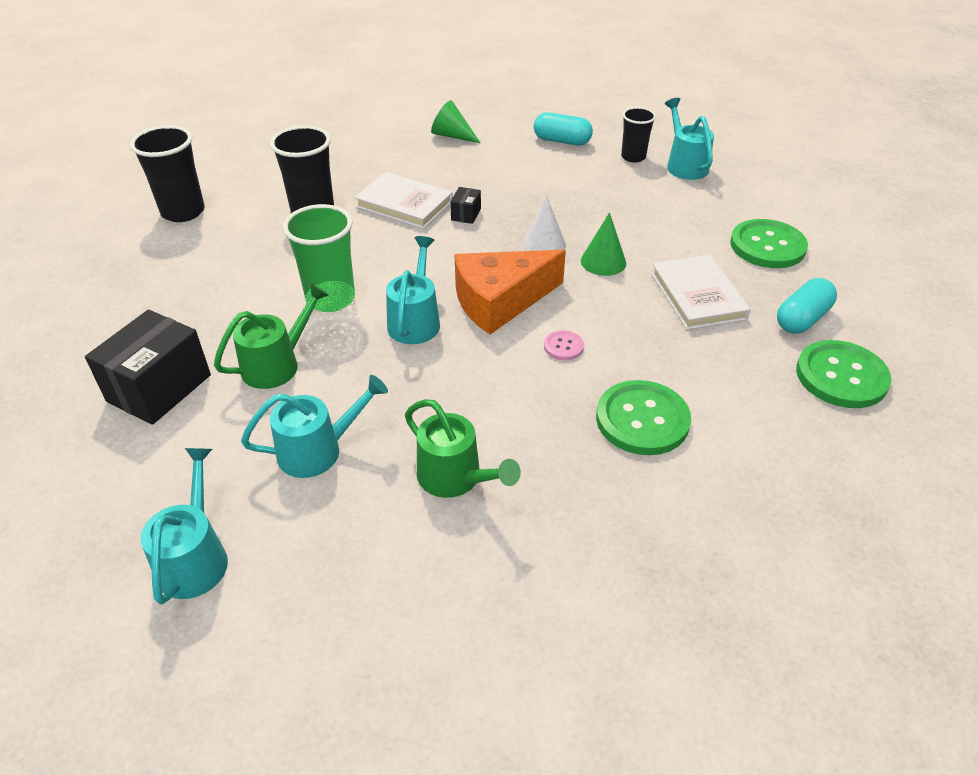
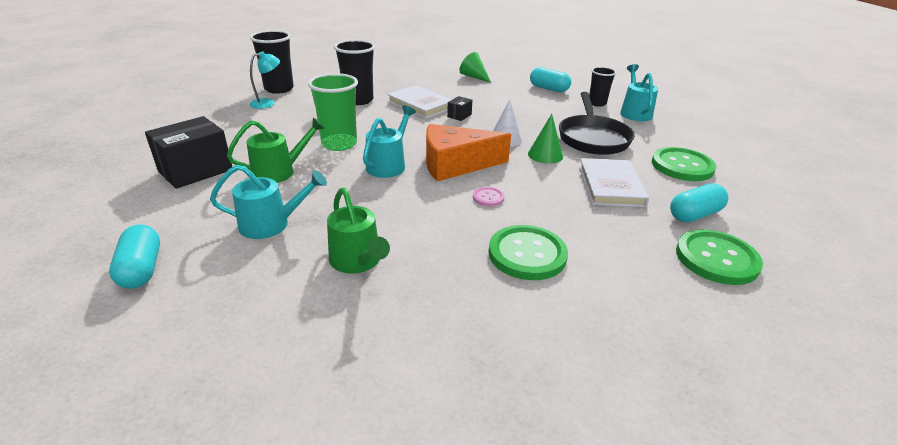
camera: 15 degrees right, 10 degrees down
turquoise watering can [141,448,228,605] -> turquoise capsule [109,225,160,289]
none -> turquoise lamp [249,51,280,109]
none -> black pan [559,92,635,155]

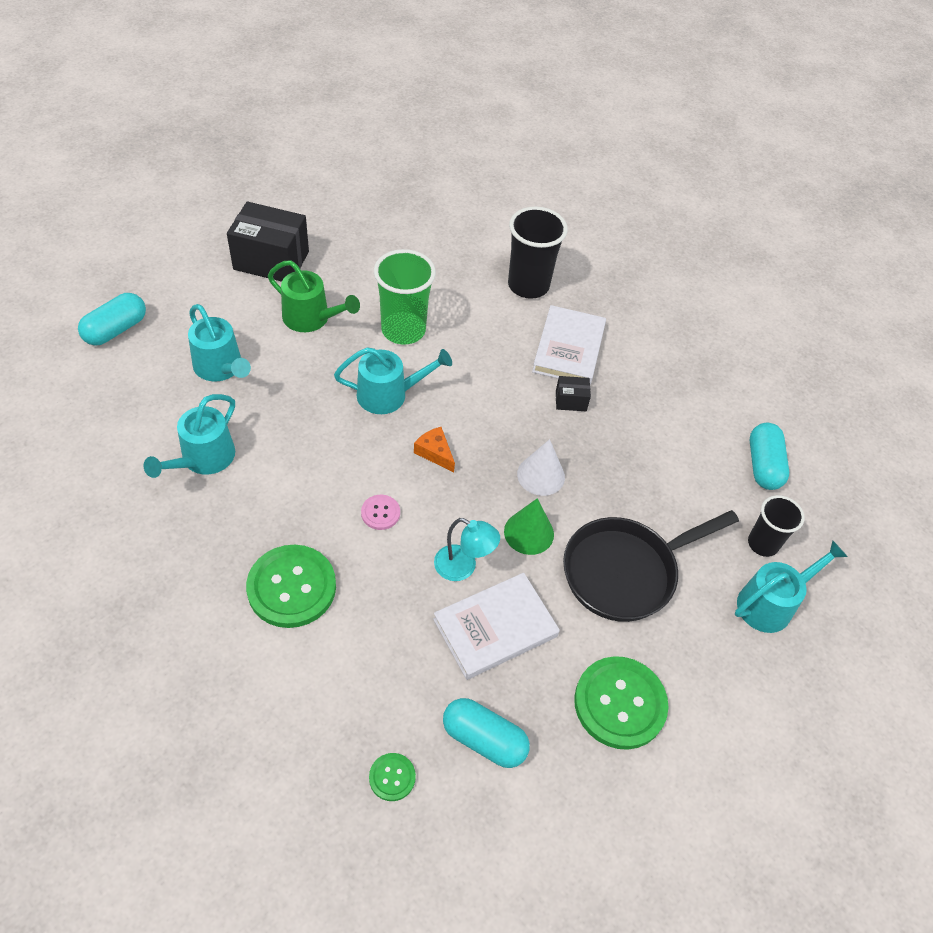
camera: 55 degrees right, 20 degrees up
turquoise lamp [249,51,280,109] -> turquoise lamp moved to [434,518,500,581]
black cup [250,30,294,94] -> none
green watering can [327,187,390,274] -> turquoise watering can [144,394,235,478]
orange cheese [426,124,511,181] -> orange cheese [414,427,455,473], size x0.42
green cone [459,52,491,83] -> none
green button [676,229,763,285] -> green button [369,753,416,801], size x0.47

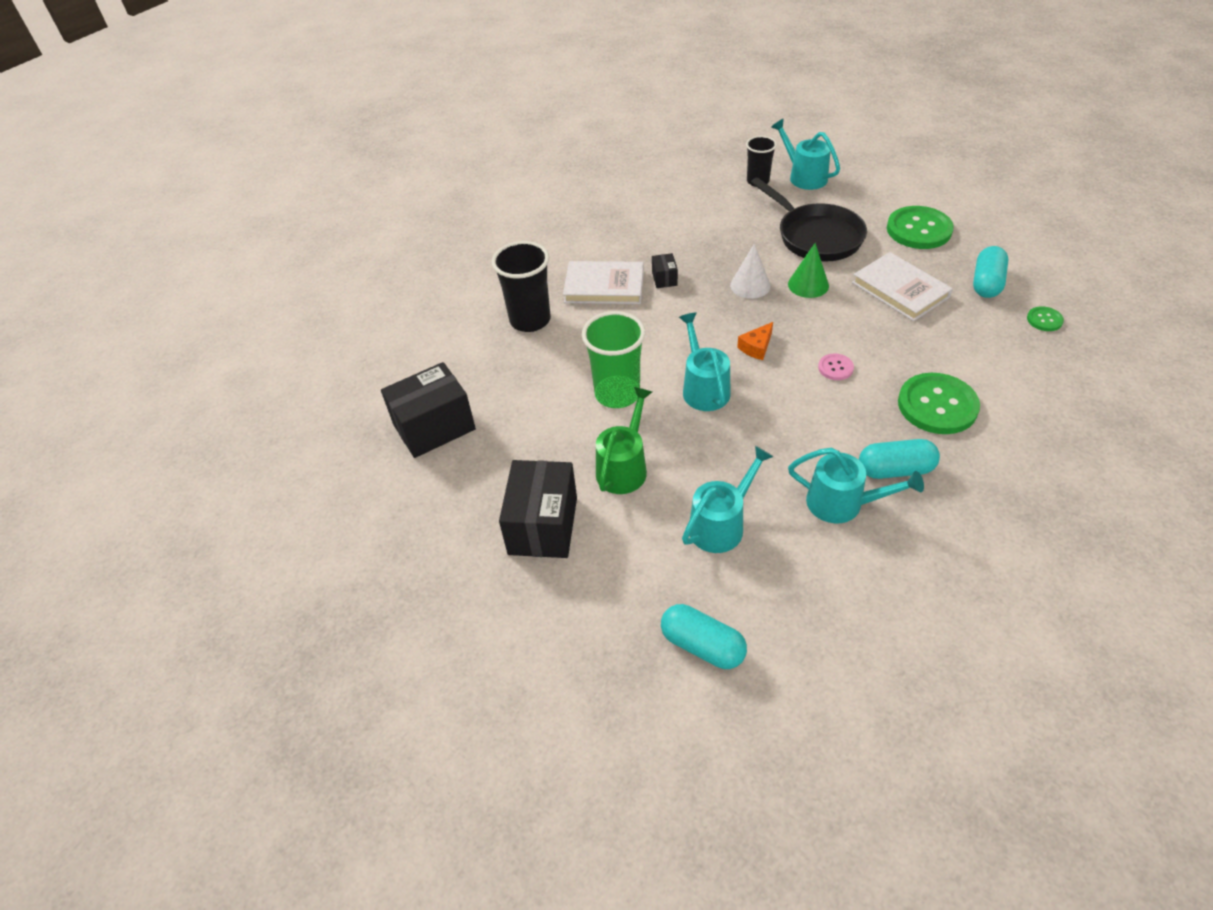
camera: 90 degrees left, 5 degrees down
turquoise lamp [434,518,500,581] -> none
turquoise capsule [750,423,789,490] -> turquoise capsule moved to [859,439,940,479]
none -> black box [381,362,476,458]

